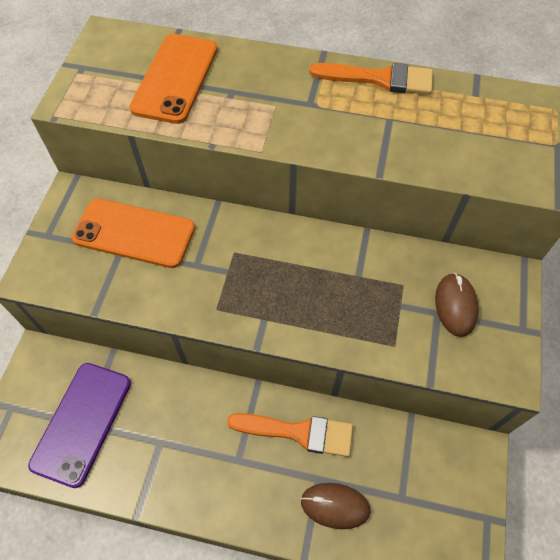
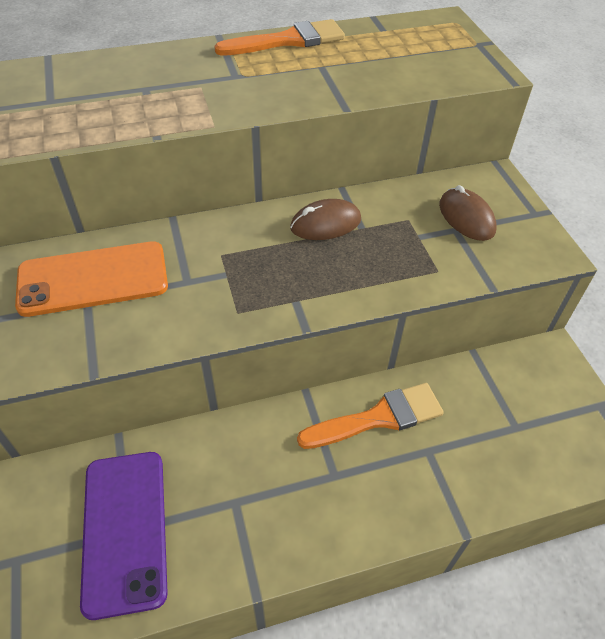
camera: 30 degrees left, 10 degrees down
orange phone [129,34,218,124] -> none
brown mouse [301,483,371,529] -> brown mouse moved to [290,199,361,240]

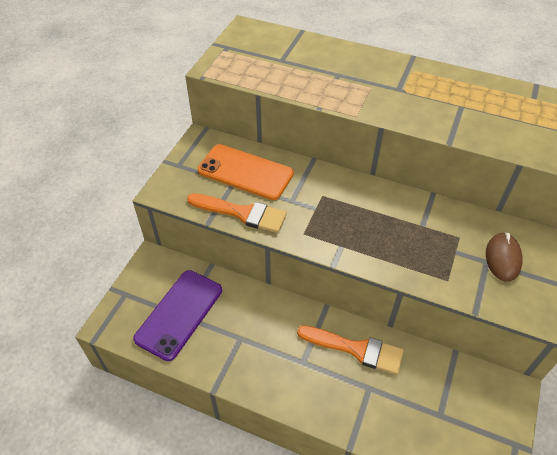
camera: 40 degrees right, 0 degrees up
orange brush [214,19,345,56] -> orange brush moved to [187,193,287,233]
brown mouse [290,199,361,240] -> none

